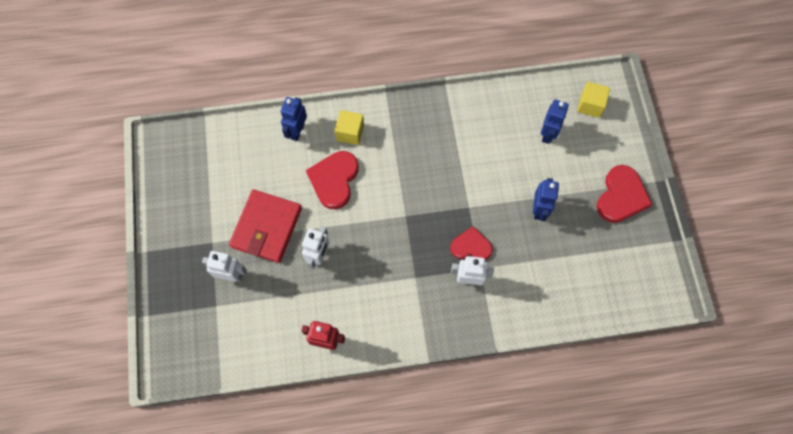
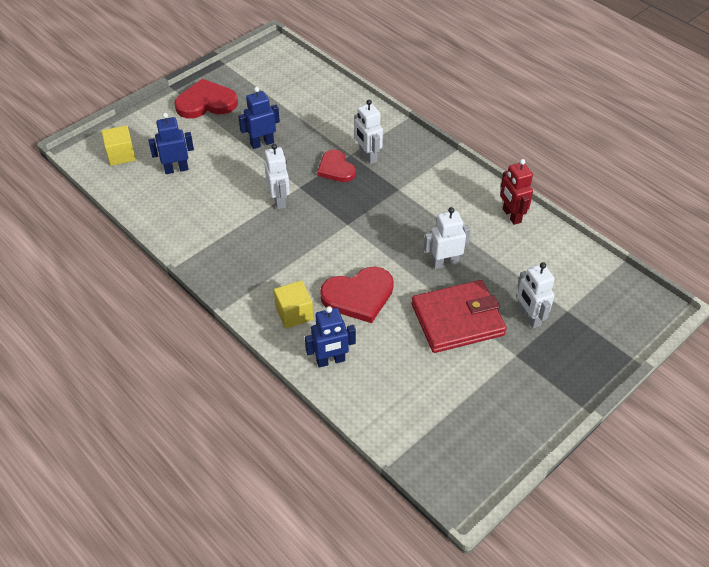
camera: 125 degrees left, 20 degrees down
none -> white robot [264,144,290,209]

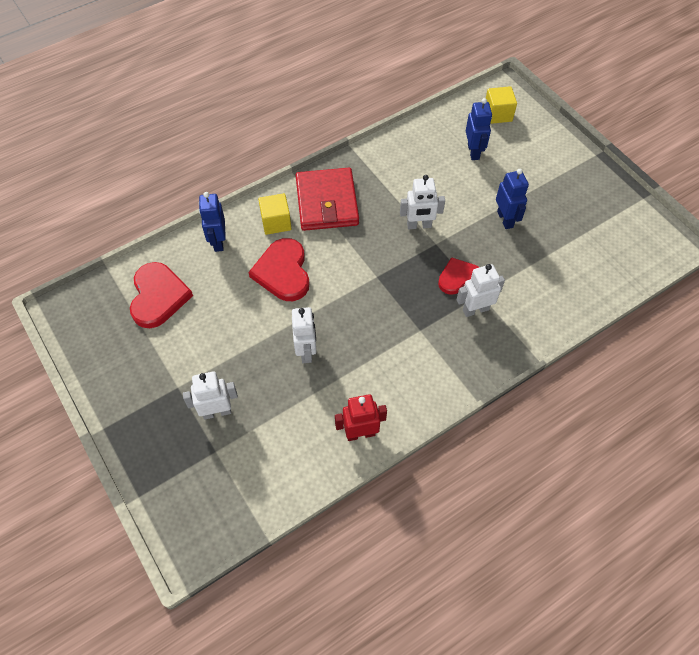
camera: 100 degrees right, 10 degrees up
red heart [175,79,238,118] -> red heart moved to [130,262,193,328]
red wallet [411,280,507,353] -> red wallet moved to [296,168,359,231]

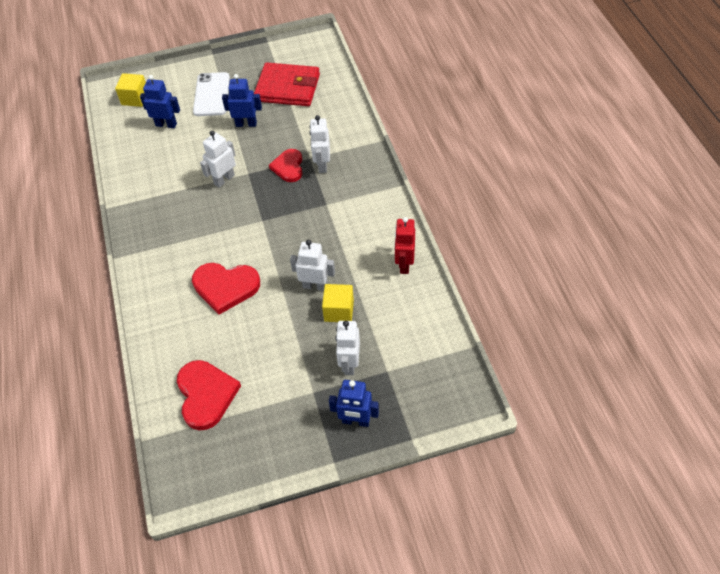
camera: 70 degrees left, 5 degrees down
red heart [130,262,193,328] -> red heart turned 60 degrees clockwise [177,360,241,430]
blue robot [199,192,226,252] -> blue robot moved to [329,380,379,427]
yellow cube [258,193,291,235] -> yellow cube moved to [322,284,354,322]
red wallet [296,168,359,231] -> red wallet moved to [254,62,320,106]
white robot [400,175,445,229] -> white robot turned 150 degrees counterclockwise [200,131,236,188]
none -> white phone [193,72,230,116]

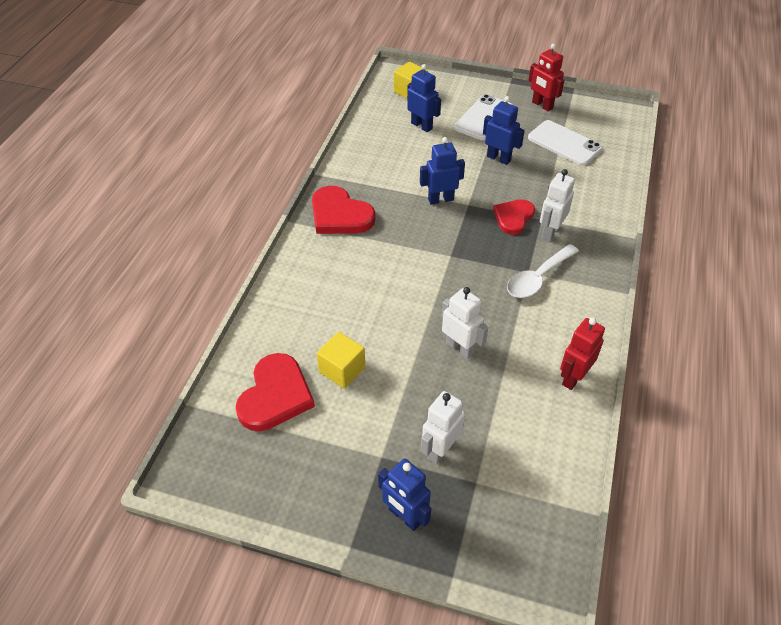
camera: 30 degrees right, 5 degrees down
red heart [192,263,260,315] -> red heart moved to [312,186,376,234]
white robot [200,131,236,188] -> blue robot [420,137,465,205]
red wallet [254,62,320,106] -> white phone [528,120,603,166]
yellow cube [322,284,354,322] -> yellow cube moved to [317,332,365,389]
none -> white spoon [507,244,579,298]
none -> red robot [529,44,564,111]

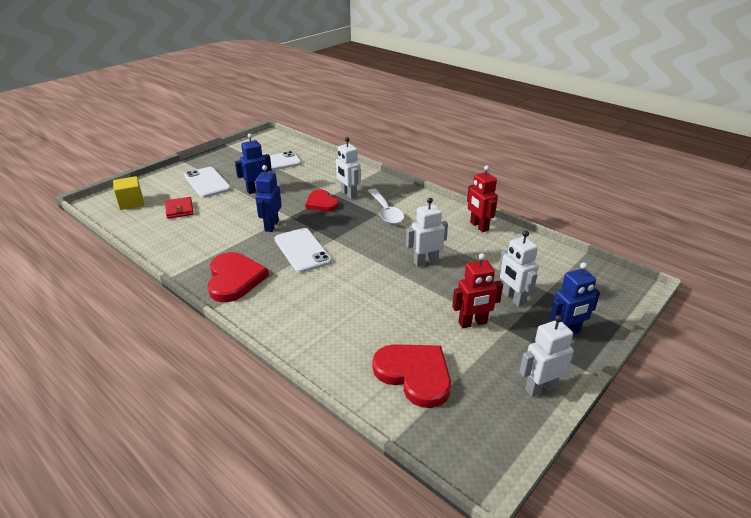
camera: 65 degrees left, 15 degrees down
red heart [312,186,376,234] -> red heart turned 75 degrees counterclockwise [207,252,269,302]
yellow cube [317,332,365,389] -> none
blue robot [407,64,441,132] -> red wallet [165,197,194,219]
red robot [529,44,564,111] -> red robot moved to [452,253,503,328]
none -> white phone [275,228,332,273]
none -> white robot [519,315,575,397]

